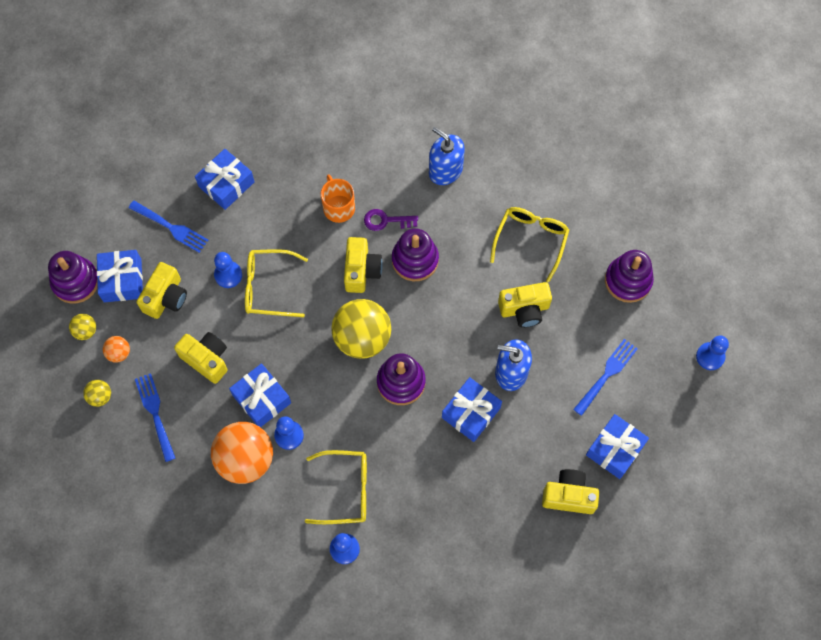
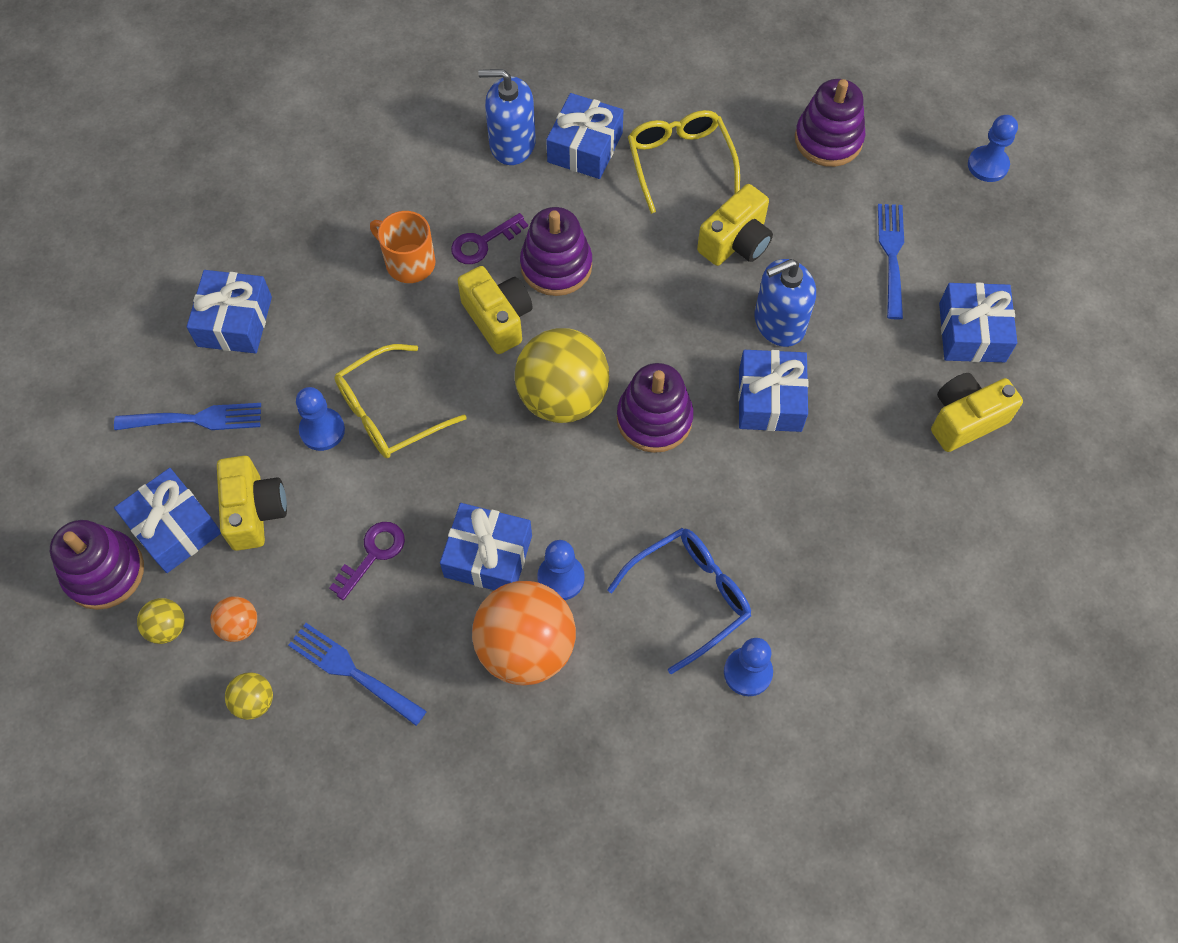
camera: 35 degrees left, 5 degrees down
yellow camera [174,332,228,384] -> purple key [329,522,405,600]
yellow glasses [305,450,367,524] -> blue glasses [607,528,751,674]
none -> blue gift [546,93,624,179]

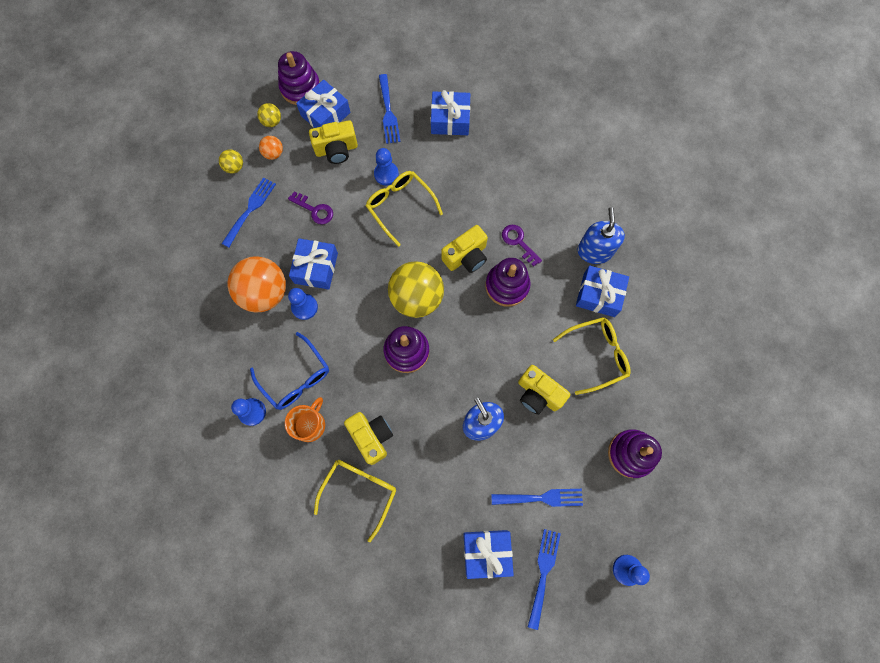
camera: 85 degrees right, 10 degrees up
orange mug [370,211,436,283] -> orange mug moved to [285,397,325,442]
blue gift [738,350,809,432] -> none
yellow camera [931,373,1023,452] -> yellow camera moved to [344,412,393,465]
none -> yellow glasses [314,460,396,542]
none -> blue fork [528,529,561,630]

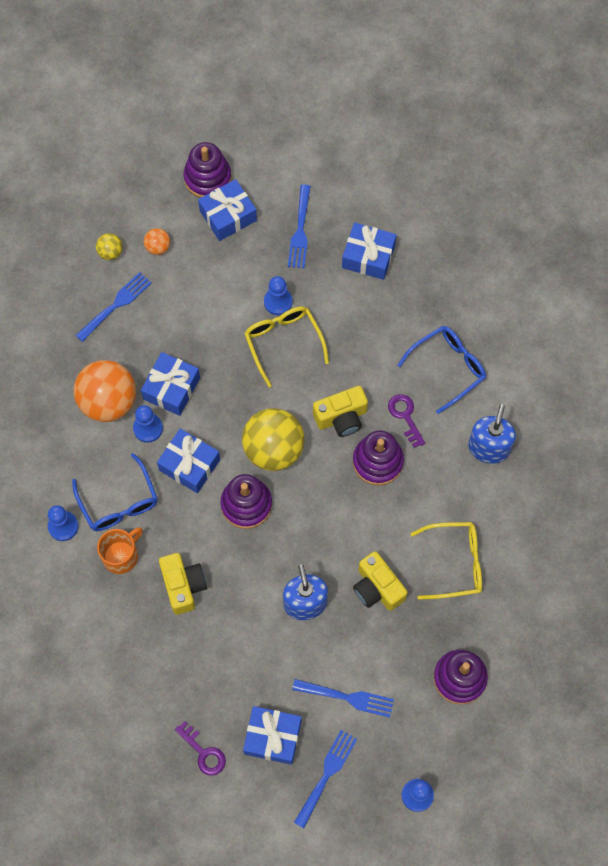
camera: 15 degrees right, 5 degrees down
yellow ball [257,103,281,127] -> none
purple key [288,191,333,224] -> purple key moved to [175,721,226,776]
yellow camera [309,120,358,164] -> none
yellow glasses [314,460,396,542] -> none
blue gift [576,265,629,317] -> blue gift moved to [157,429,220,493]
none -> blue glasses [398,326,486,414]

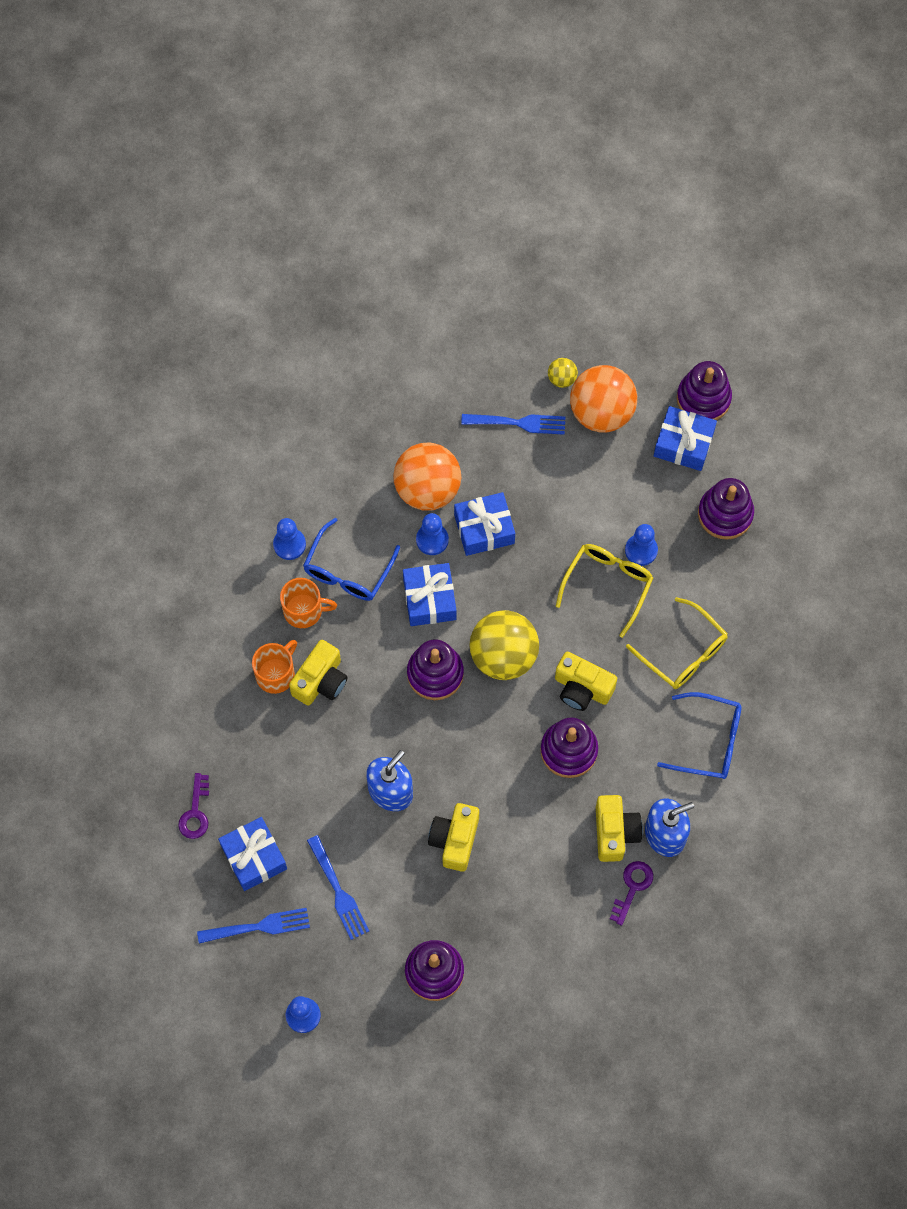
camera: 50 degrees right, 0 degrees up
orange ball [144,228,170,255] -> orange ball [570,365,637,432], size x2.22
blue fork [288,184,311,268] -> purple stacking toy [698,478,754,540]
blue gift [342,223,396,280] -> none
purple key [388,394,425,448] -> purple key moved to [610,861,653,926]
yellow glasses [411,522,482,600] -> yellow glasses moved to [626,597,728,689]
none -> orange mug [252,640,297,694]
none -> yellow camera [596,795,643,862]

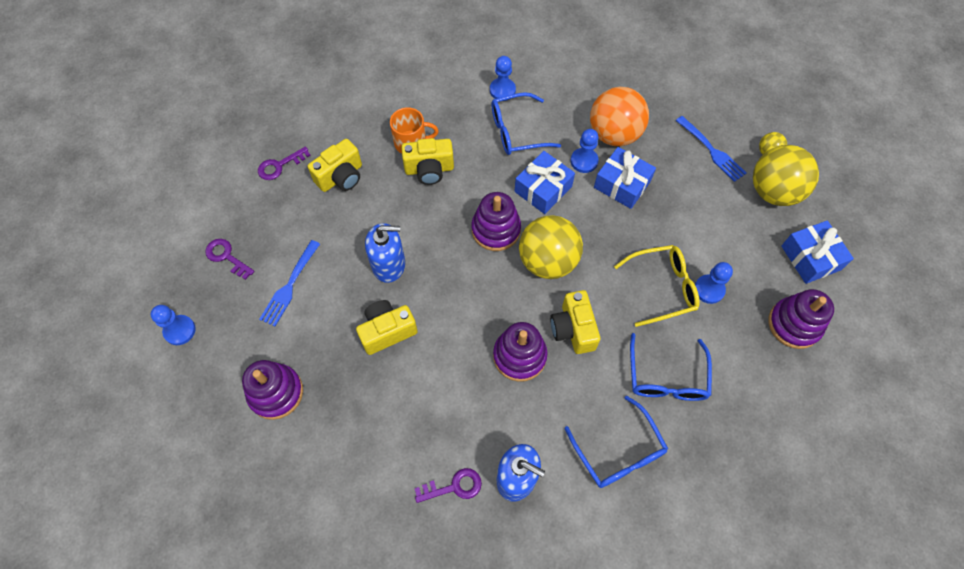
camera: 50 degrees right, 5 degrees down
blue fork [197,908,310,944] -> purple key [205,239,255,280]
blue gift [218,817,287,891] -> none
orange mug [280,578,337,628] -> none
orange ball [570,365,637,432] -> yellow ball [753,145,819,206]
yellow camera [596,795,643,862] -> yellow camera moved to [308,139,362,192]
yellow glasses [626,597,728,689] -> blue glasses [630,333,712,401]
purple stacking toy [677,361,732,420] -> none

